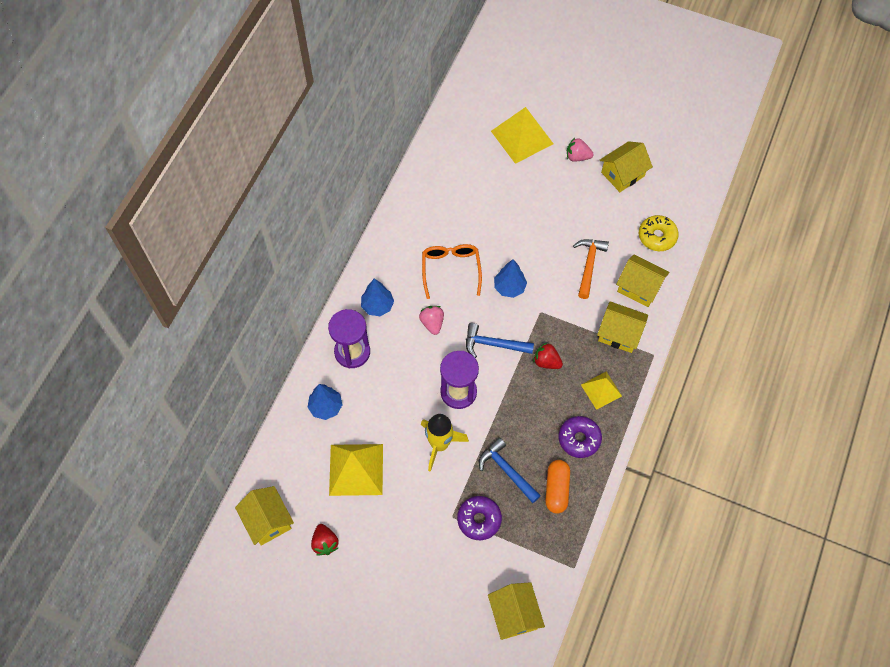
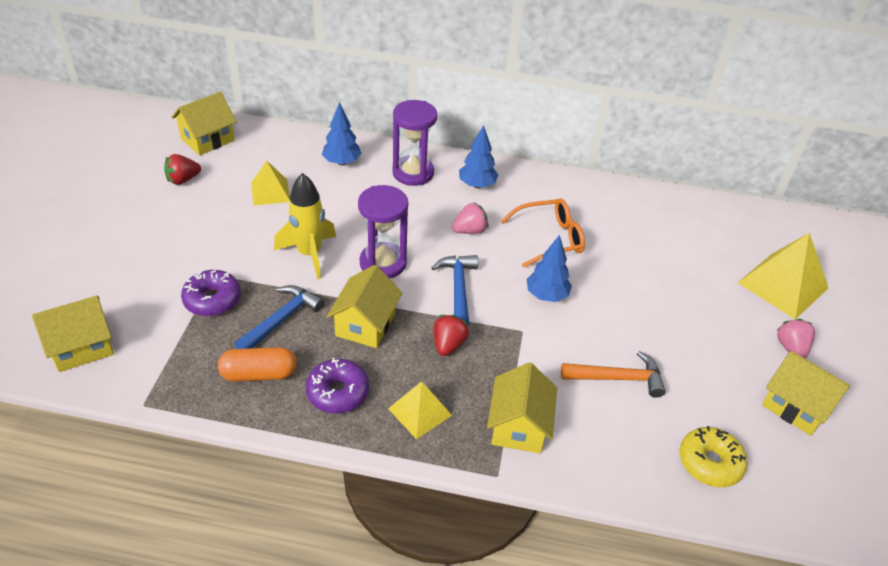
camera: 75 degrees right, 20 degrees down
yellow pyramid [329,444,383,496] -> yellow pyramid [251,161,290,206], size x0.59
yellow house [616,254,669,307] -> yellow house moved to [327,265,402,348]

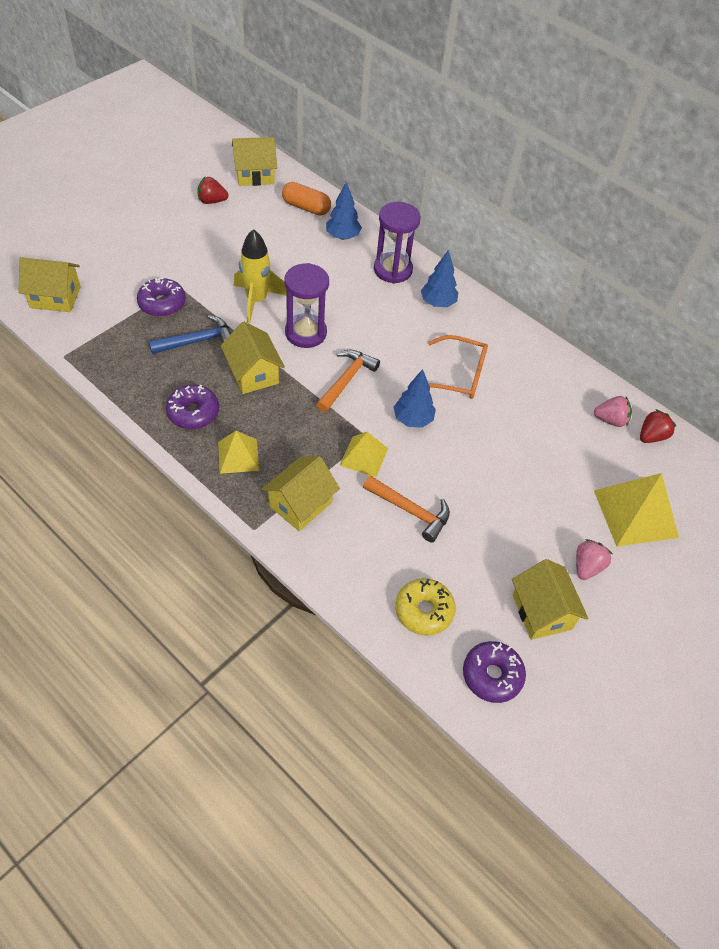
camera: 30 degrees right, 10 degrees up
orange capsule [218,347,297,382] -> orange capsule moved to [282,182,331,215]
yellow pyramid [251,161,290,206] -> yellow pyramid moved to [340,432,388,477]
yellow house [327,265,402,348] -> yellow house turned 75 degrees counterclockwise [221,322,285,394]
blue hammer [431,255,478,327] -> orange hammer [316,350,380,412]
red strawberry [433,315,469,356] -> red strawberry moved to [640,409,676,443]
pink strawberry [452,203,489,234] -> pink strawberry moved to [594,396,632,427]
none -> purple donut [463,641,526,703]

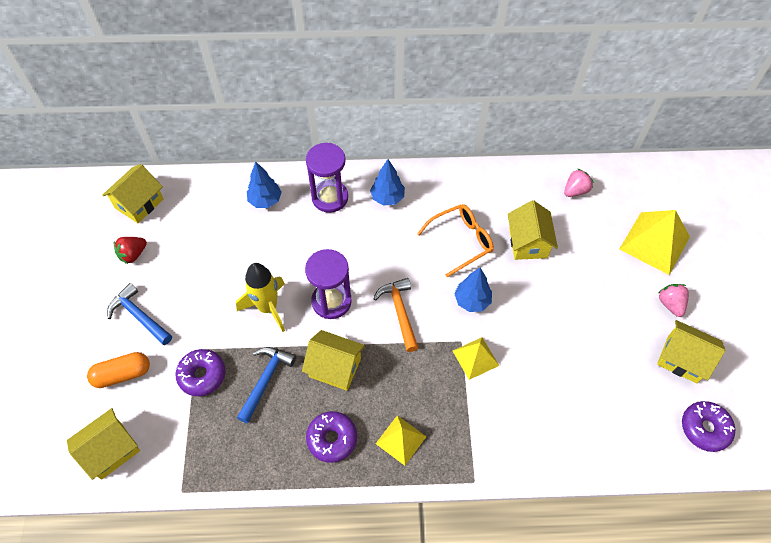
camera: 40 degrees left, 5 degrees up
yellow house [262,456,340,531] -> yellow house moved to [508,200,558,260]
orange capsule [282,182,331,215] -> orange capsule moved to [87,352,150,388]
orange hammer [363,476,450,543] -> none
yellow donut [395,578,455,636] -> none
red strawberry [640,409,676,443] -> none
none -> blue hammer [107,283,172,345]

